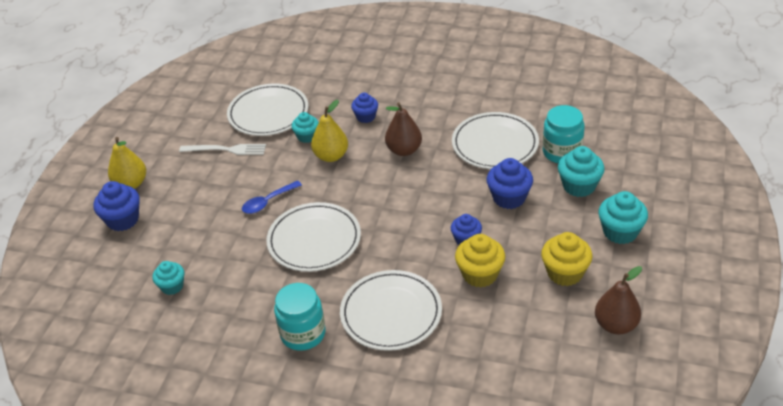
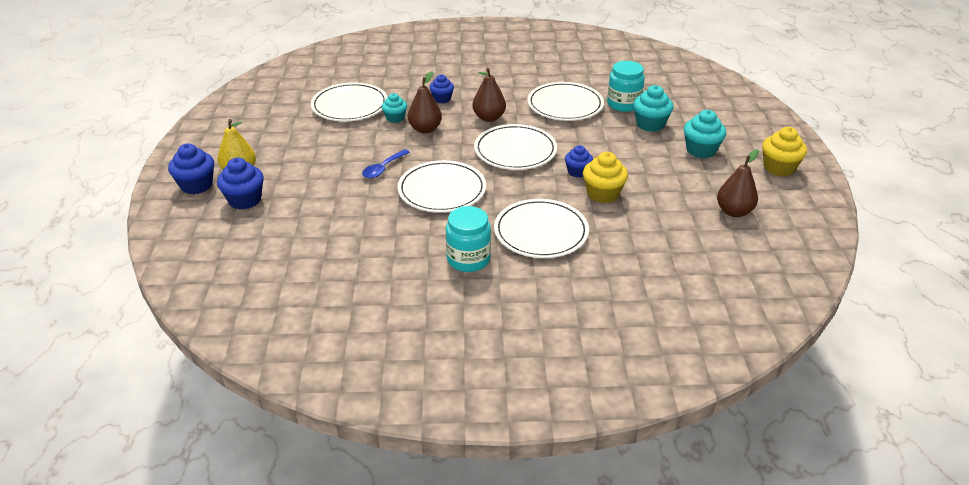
camera: 20 degrees left, 5 degrees down
turquoise cupcake [152,261,184,295] -> none
white fork [179,144,266,155] -> none
yellow pear [311,100,348,162] -> brown pear [408,71,442,133]
blue cupcake [487,158,533,209] -> blue cupcake moved to [168,143,214,194]
yellow cupcake [541,232,592,286] -> yellow cupcake moved to [762,127,807,177]
none -> white plate [474,124,557,170]

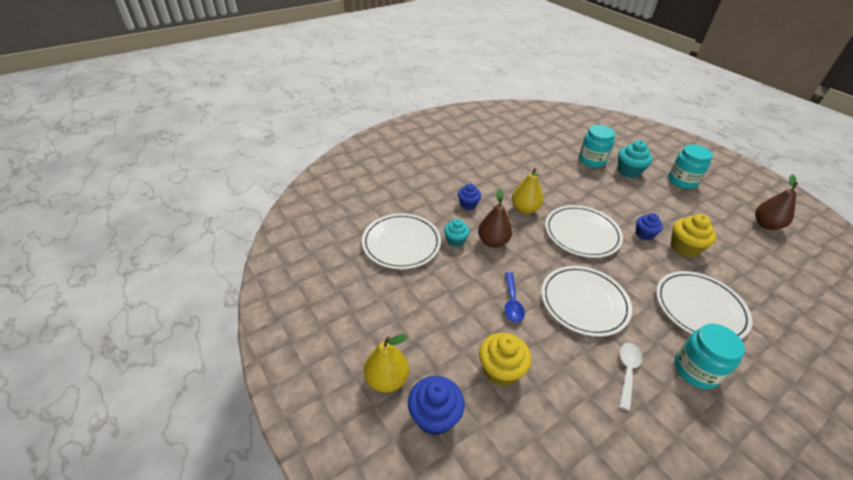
camera: 35 degrees left, 5 degrees up
blue cupcake [168,143,214,194] -> none
brown pear [473,68,506,122] -> yellow pear [512,168,543,214]
white plate [527,82,604,121] -> none
turquoise cupcake [684,110,726,158] -> turquoise jar [668,144,713,189]
yellow cupcake [762,127,807,177] -> yellow cupcake moved to [479,333,531,387]
none -> white spoon [619,343,642,411]

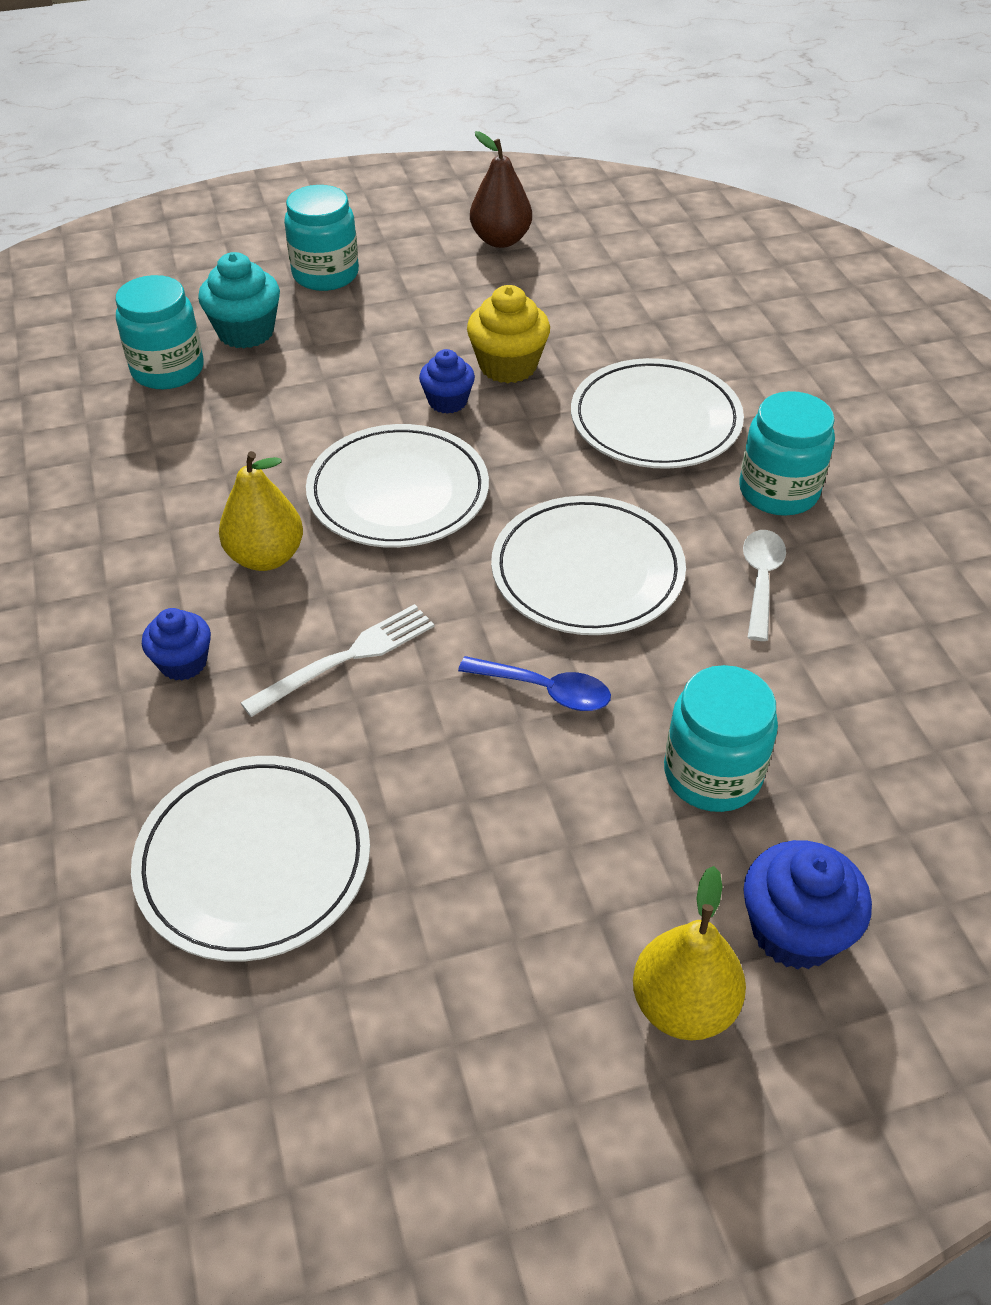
camera: 70 degrees left, 5 degrees up
turquoise cupcake [444,219,470,247] -> none
brown pear [478,188,512,248] -> white fork [241,604,434,717]
yellow cupcake [479,333,531,387] -> turquoise jar [664,665,778,812]
white spoon [619,343,642,411] -> white spoon turned 60 degrees clockwise [743,530,786,641]

